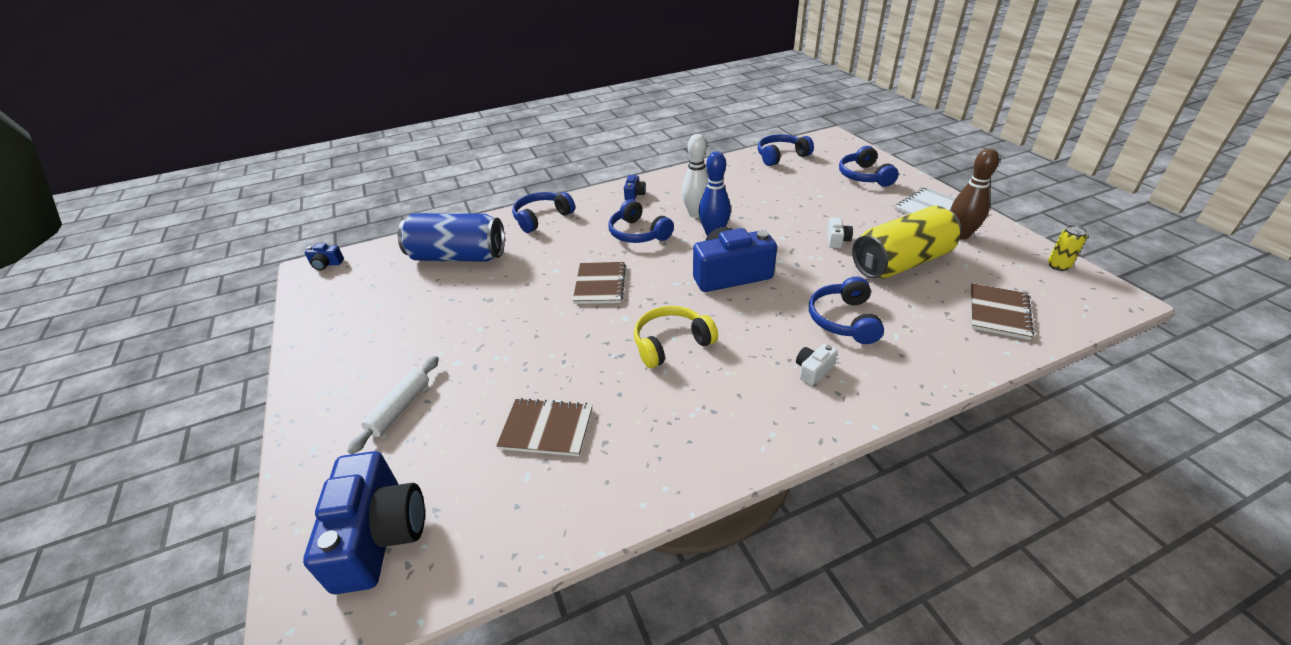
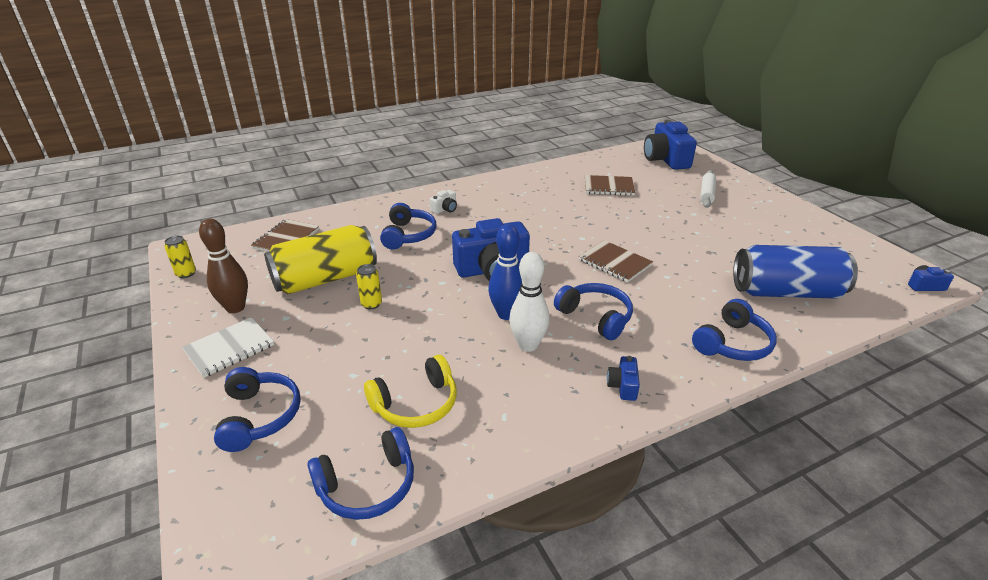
camera: 175 degrees right, 5 degrees down
brown notebook [573,262,626,304] -> brown notebook turned 45 degrees counterclockwise [579,240,653,282]
yellow headphones [634,306,718,368] -> yellow headphones moved to [364,355,457,428]
white camera [827,217,853,248] -> yellow can [356,264,382,309]

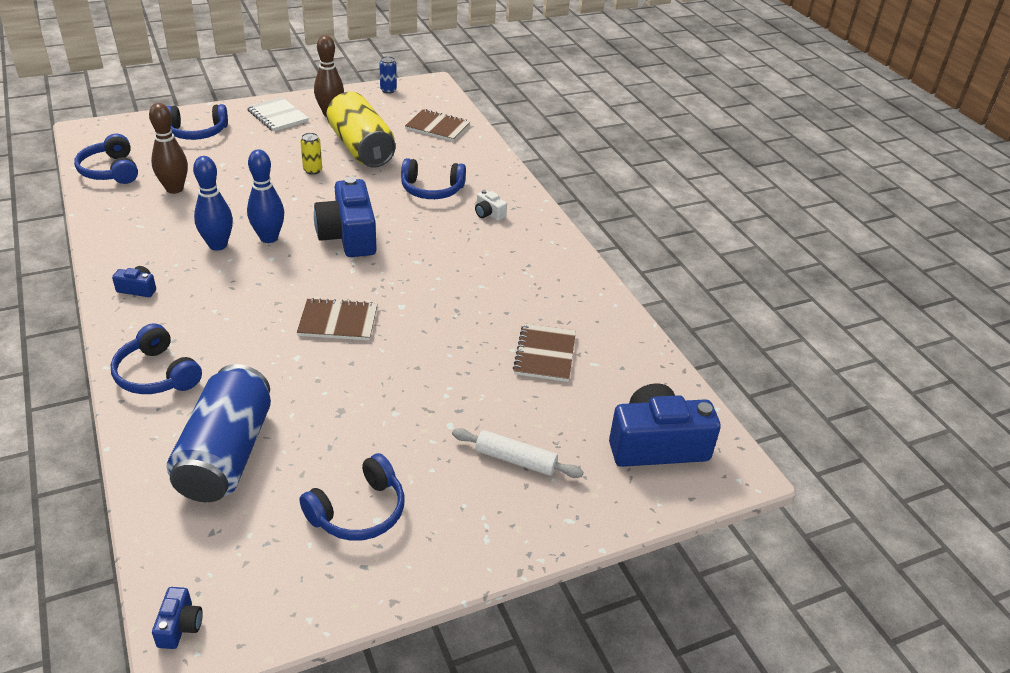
camera: 90 degrees right, 5 degrees up
yellow can [164,236,196,278] -> blue can [379,56,397,94]
yellow headphones [364,355,457,428] -> brown bowling pin [149,103,188,194]
white bowling pin [509,252,550,352] -> blue bowling pin [193,156,233,251]
blue headphones [554,283,633,340] -> blue headphones moved to [299,453,405,541]
brown notebook [579,240,653,282] -> brown notebook turned 45 degrees clockwise [297,298,377,341]

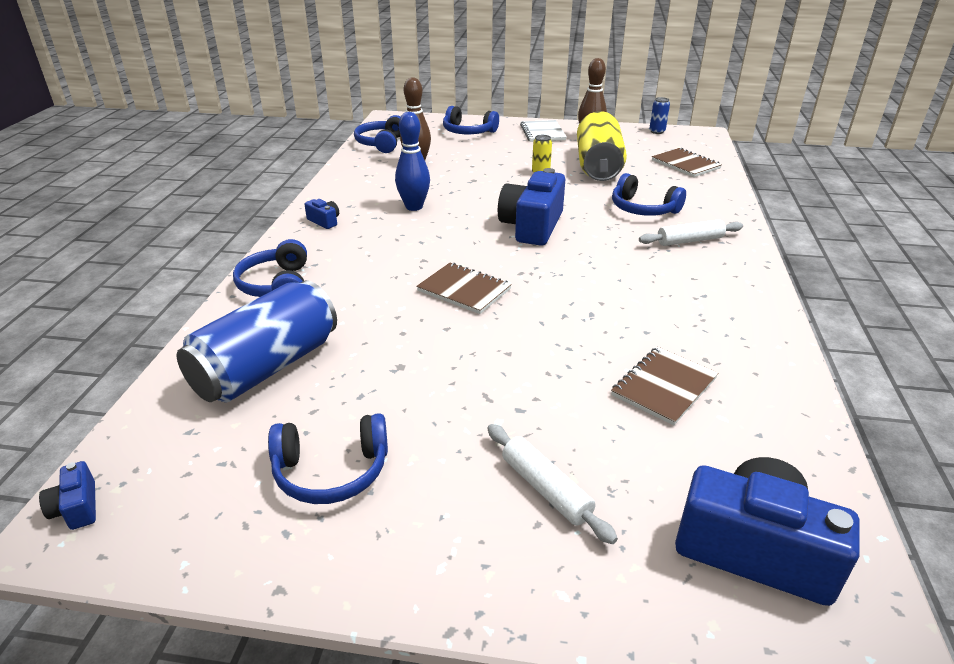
camera: 35 degrees right, 5 degrees down
blue camera [152,587,203,649] -> blue camera turned 120 degrees clockwise [39,461,96,530]
blue bowling pin [247,149,284,243] -> none
white camera [475,190,507,221] -> white rolling pin [639,219,743,246]

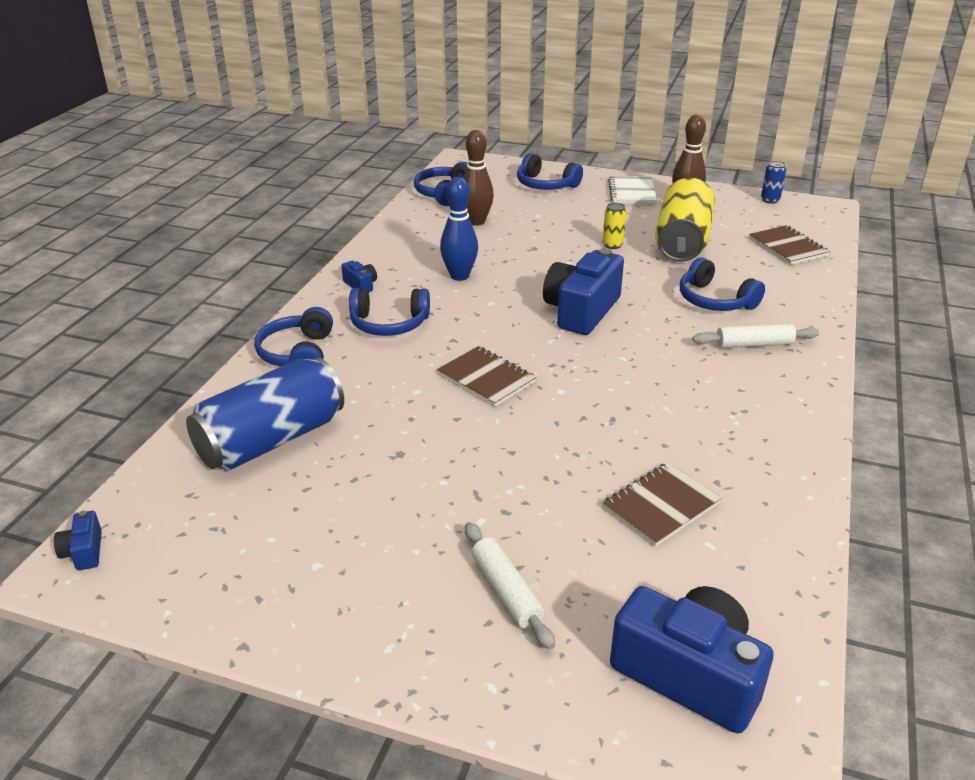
camera: 10 degrees right, 0 degrees up
blue headphones [268,413,388,504] -> blue headphones moved to [349,288,430,336]

